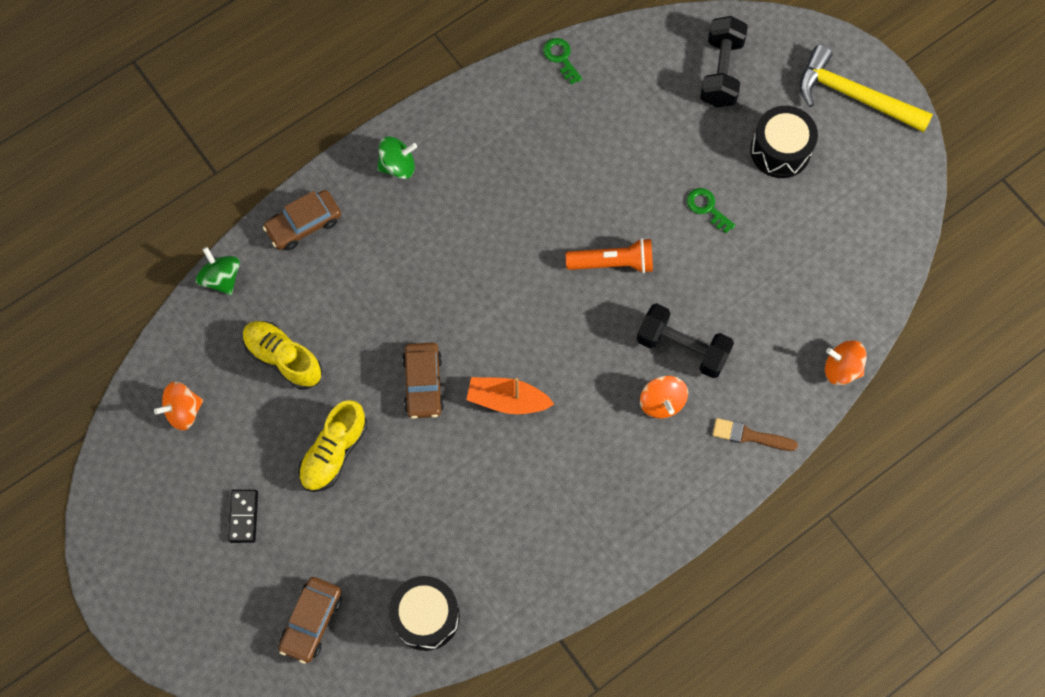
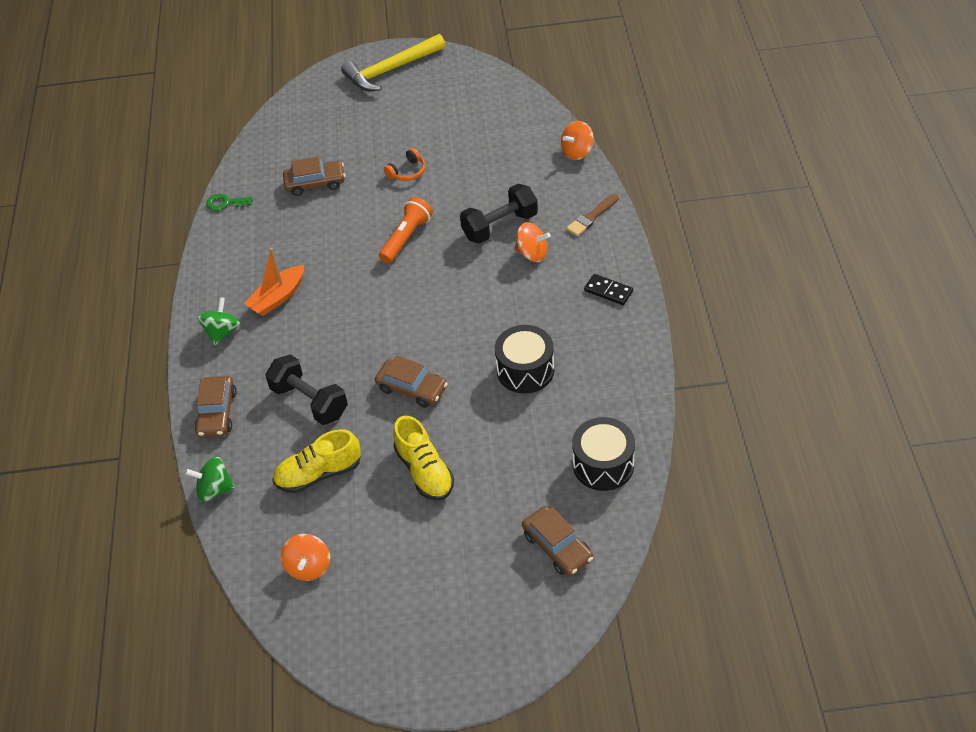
camera: 55 degrees left, 20 degrees down
black domino [228,490,258,543] -> black domino moved to [584,274,633,305]
orange boat [466,377,554,414] -> orange boat moved to [244,248,304,316]
green key [687,188,736,233] -> orange headphones [384,148,425,181]
black dumbbell [700,16,748,107] -> black dumbbell moved to [265,354,348,425]
black drum [750,106,818,178] -> black drum moved to [495,325,554,394]
none -> brown car [283,157,345,196]

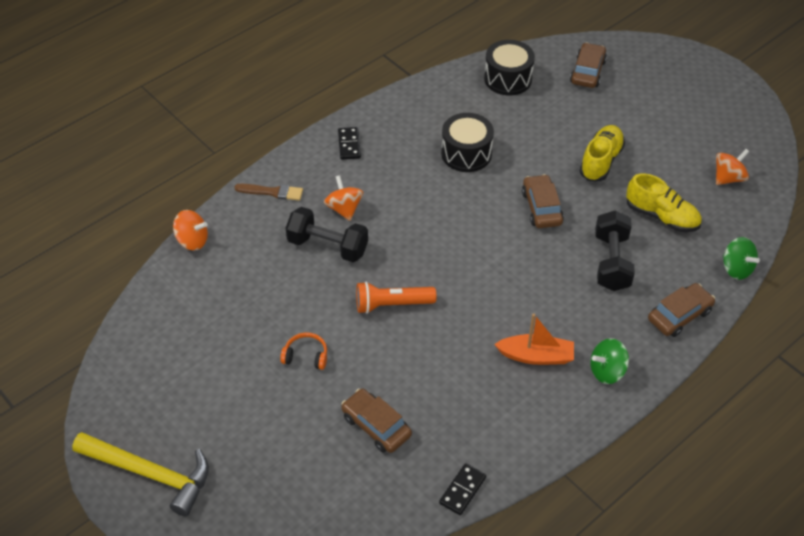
camera: 130 degrees left, 0 degrees up
green key [206,194,253,211] -> black domino [439,463,486,515]

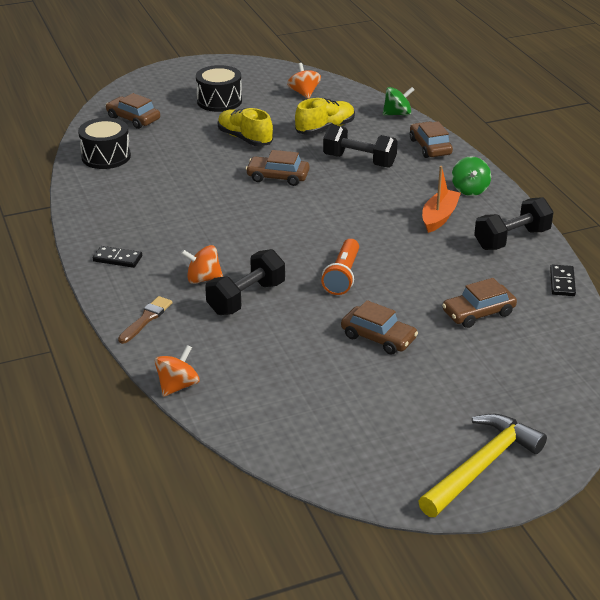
camera: 70 degrees left, 15 degrees down
orange headphones [280,332,327,370] -> brown car [341,300,418,355]
black domino [439,463,486,515] -> black domino turned 45 degrees clockwise [550,264,576,296]
black drum [441,113,494,172] -> black drum moved to [196,65,242,112]
none -> black dumbbell [474,197,554,250]

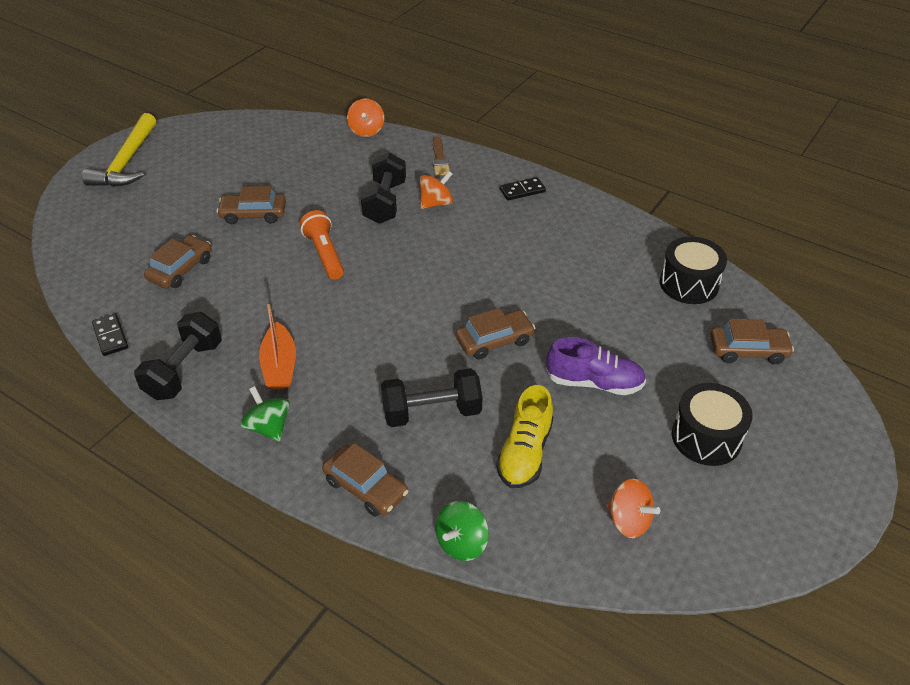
camera: 145 degrees right, 10 degrees up
yellow shoe [218,108,273,146] -> purple shoe [546,337,646,395]

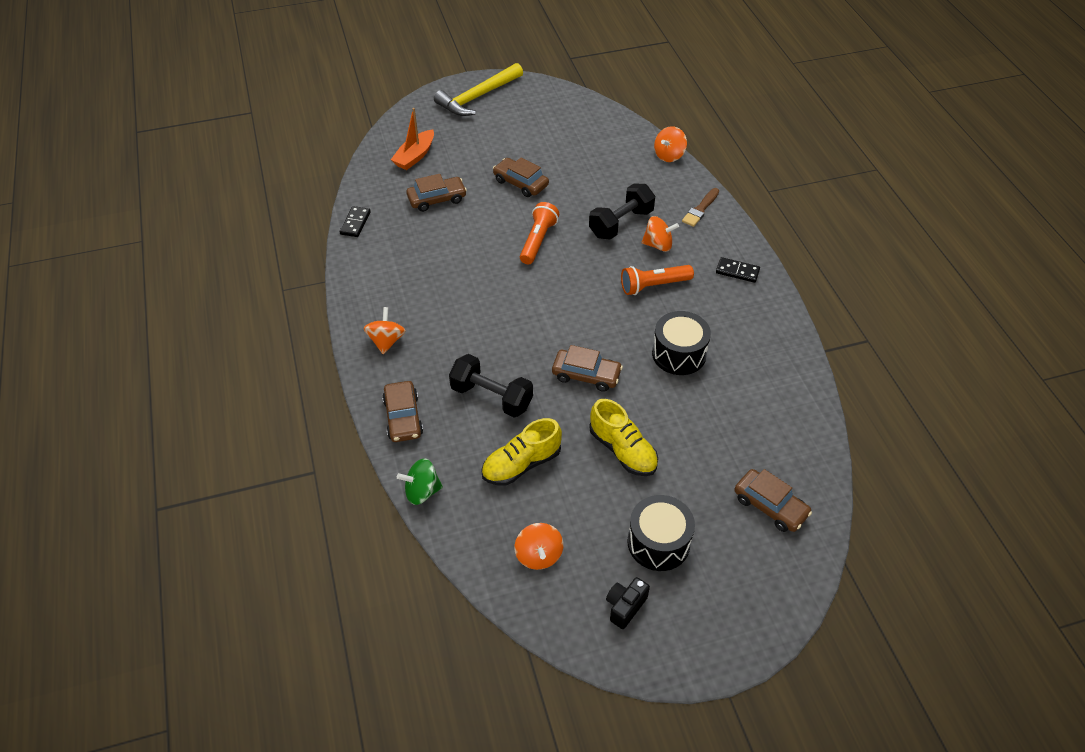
camera: 40 degrees right, 5 degrees up
black dumbbell [134,312,222,400] -> none
green spinning top [241,386,290,442] -> orange spinning top [363,307,406,354]
orange boat [259,304,296,390] -> orange boat moved to [391,108,434,170]
purple shoe [546,337,646,395] -> yellow shoe [589,399,658,476]
black drum [660,236,727,304] -> black drum moved to [652,311,711,375]
none -> black camera [606,577,650,629]
none -> orange flashlight [621,265,694,295]

